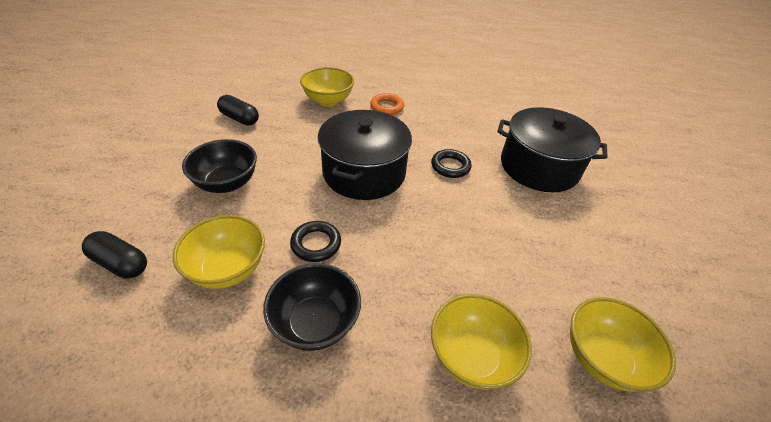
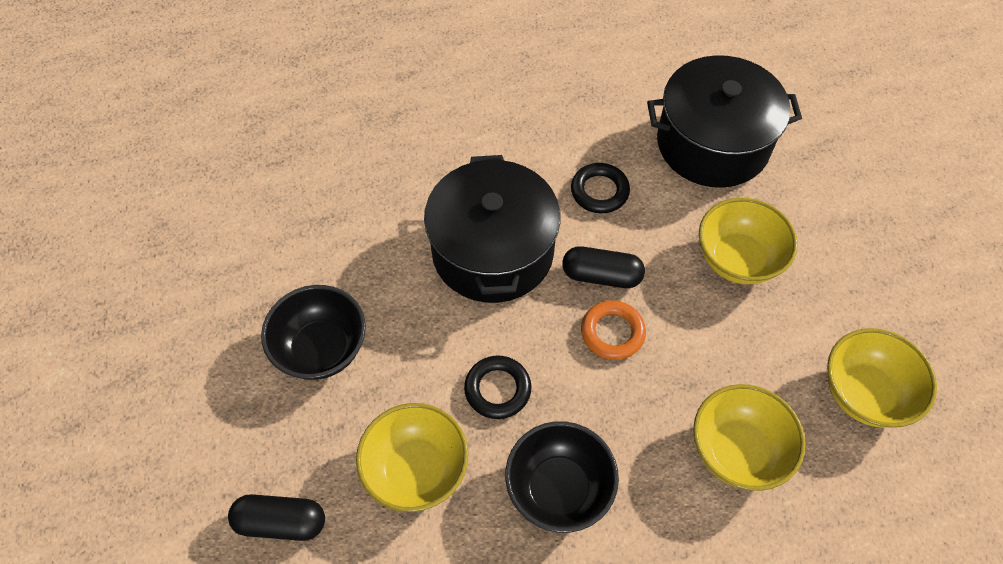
camera: 20 degrees left, 15 degrees up
black capsule [217,95,259,126] -> black capsule moved to [562,246,645,288]
yellow bowl [300,67,354,107] -> yellow bowl moved to [699,198,798,284]
orange ring [370,93,404,115] -> orange ring moved to [581,300,646,360]

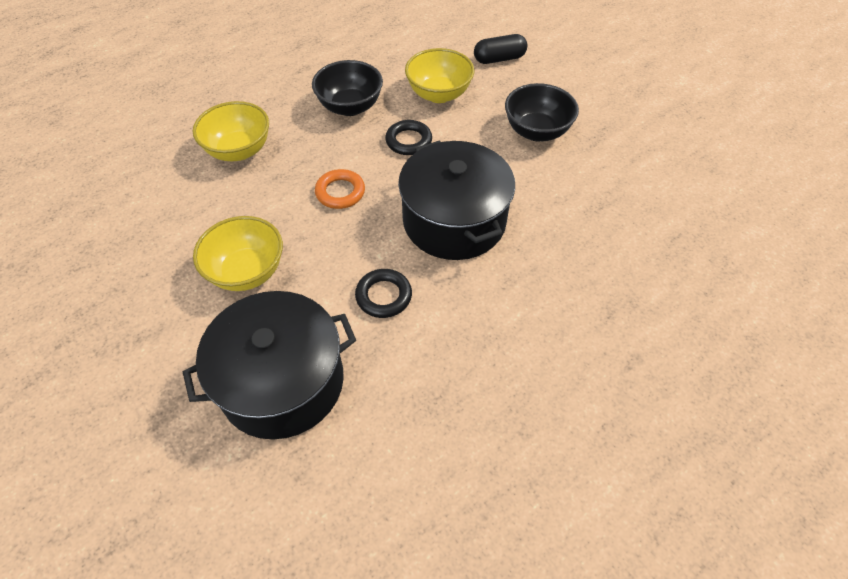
camera: 160 degrees right, 5 degrees down
black capsule [562,246,645,288] -> none
yellow bowl [827,328,937,428] -> none

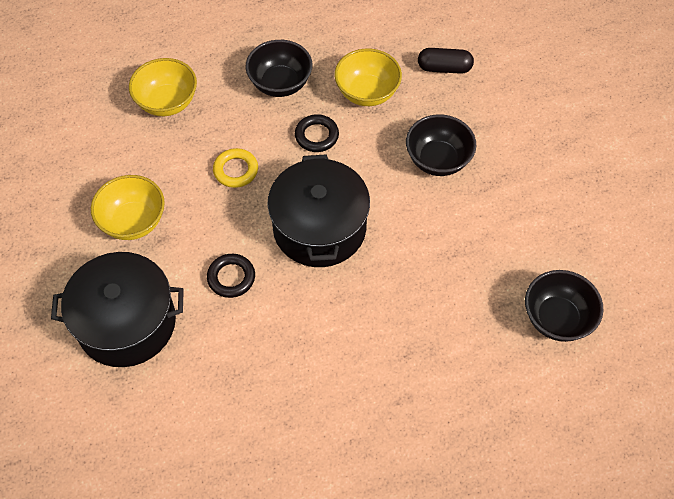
camera: 20 degrees right, 5 degrees up
orange ring [315,169,365,209] -> yellow ring [213,148,258,188]
none -> black bowl [525,270,604,342]

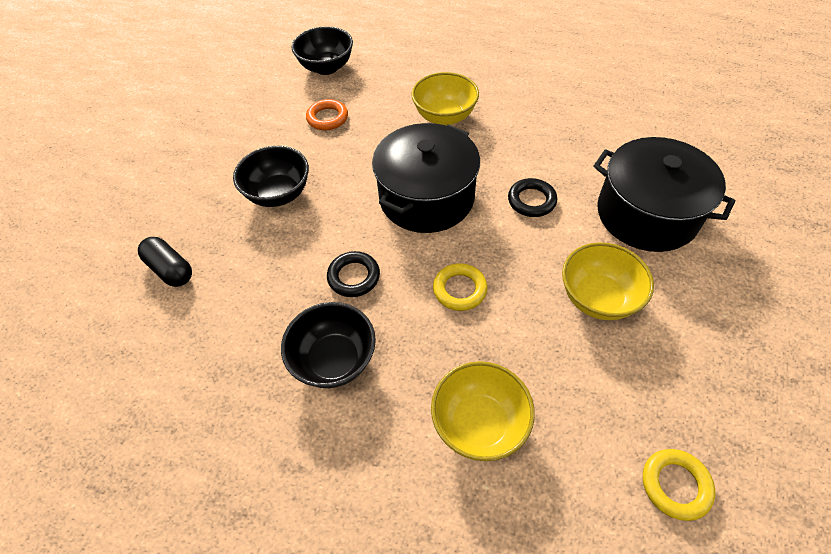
camera: 140 degrees left, 5 degrees down
yellow bowl [334,48,402,106] -> yellow bowl moved to [411,72,479,126]
none -> orange ring [306,99,348,130]
none -> yellow ring [643,449,715,521]

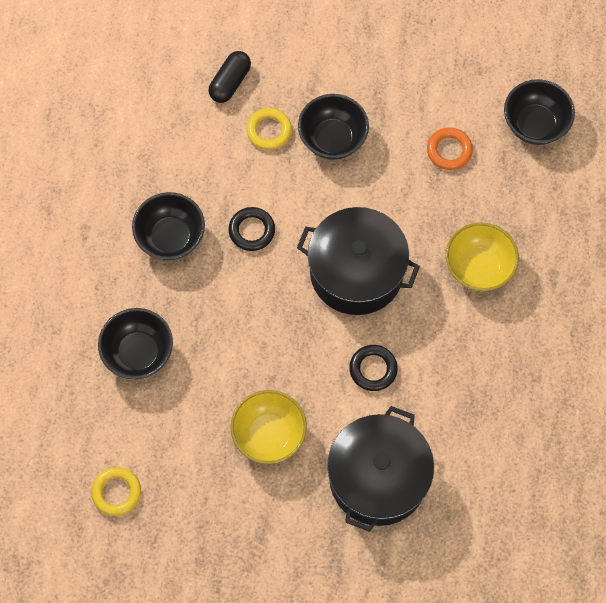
camera: 75 degrees right, 15 degrees up
yellow bowl [431,361,535,461] -> black bowl [98,308,173,379]
yellow ring [433,263,488,311] -> yellow ring moved to [246,108,292,150]

